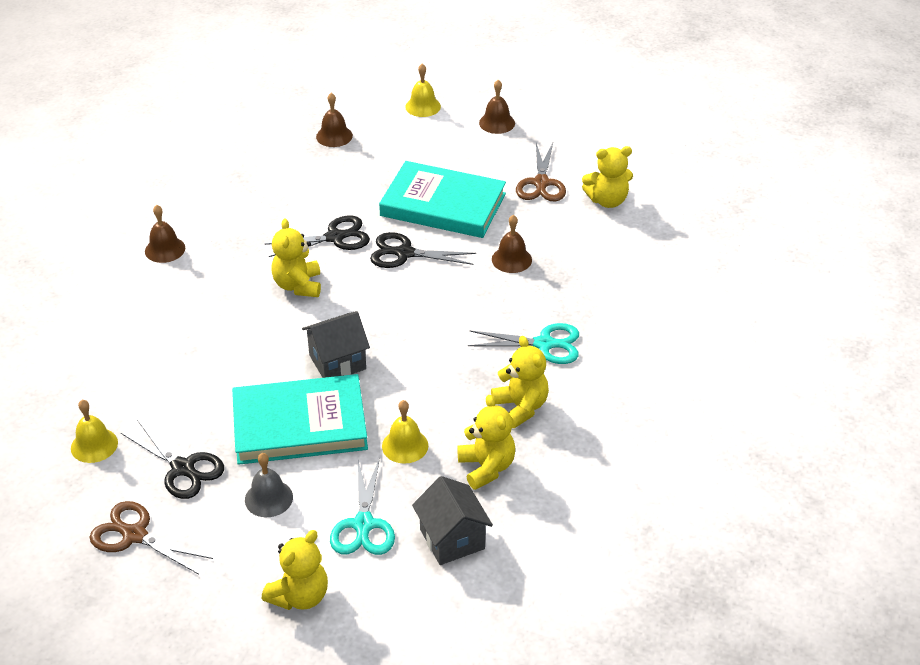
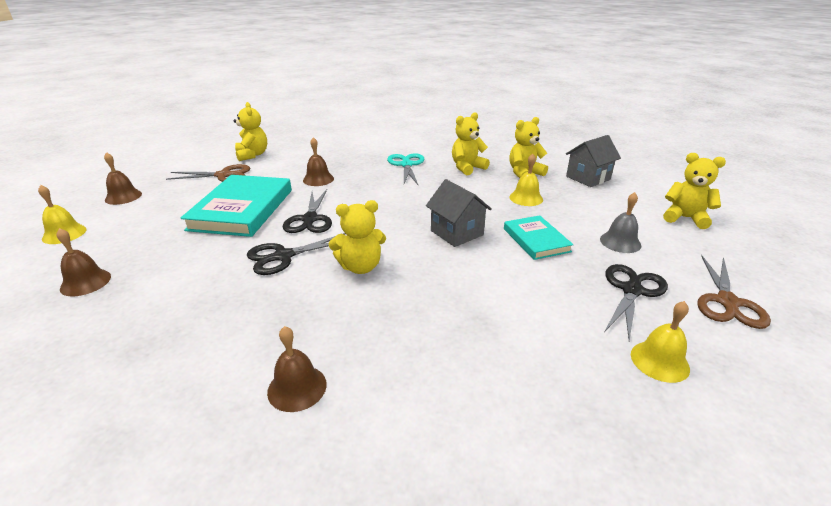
camera: 100 degrees left, 10 degrees down
turquoise book [232,374,368,465] -> turquoise book [504,215,574,260], size x0.56
black scissors [264,215,370,257] -> black scissors turned 90 degrees counterclockwise [247,233,345,275]
turquoise scissors [330,458,395,555] -> none

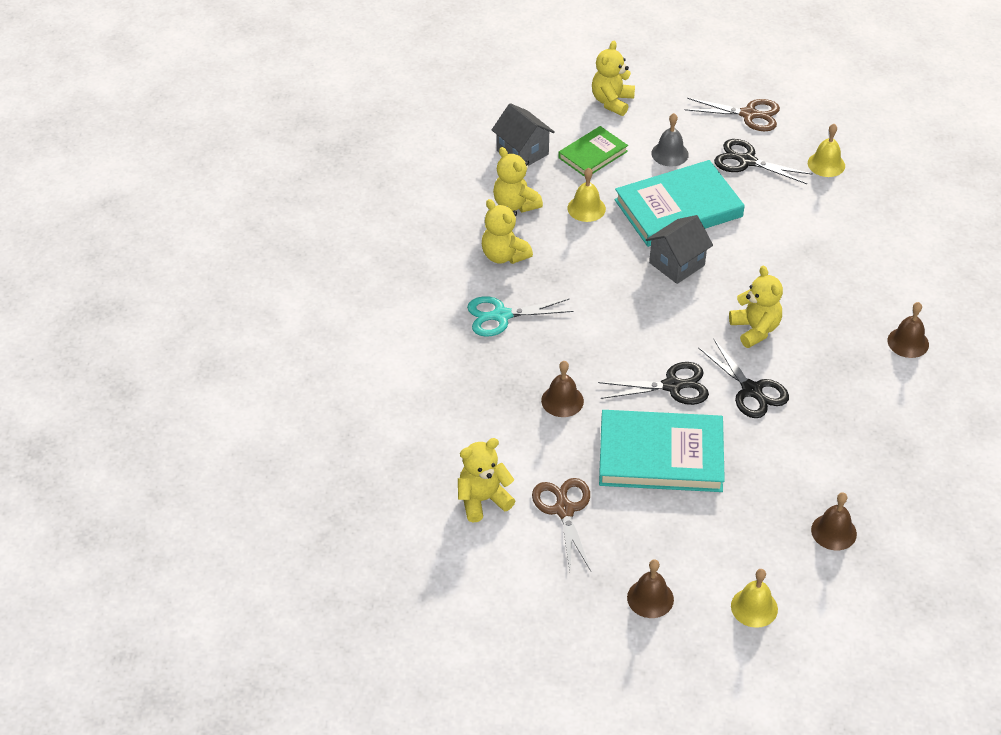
camera: 95 degrees left, 15 degrees up
turquoise book [504,215,574,260] -> turquoise book [614,160,745,247], size x1.78
none -> green book [558,126,628,177]

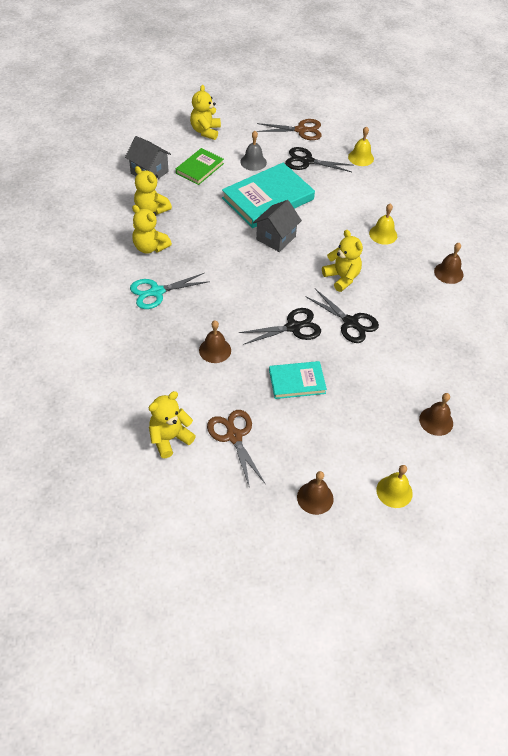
camera: 15 degrees left, 5 degrees up
yellow bell [567,168,606,222] -> yellow bell moved to [369,204,397,245]
turquoise book [599,410,725,492] -> turquoise book [269,361,327,399], size x0.56

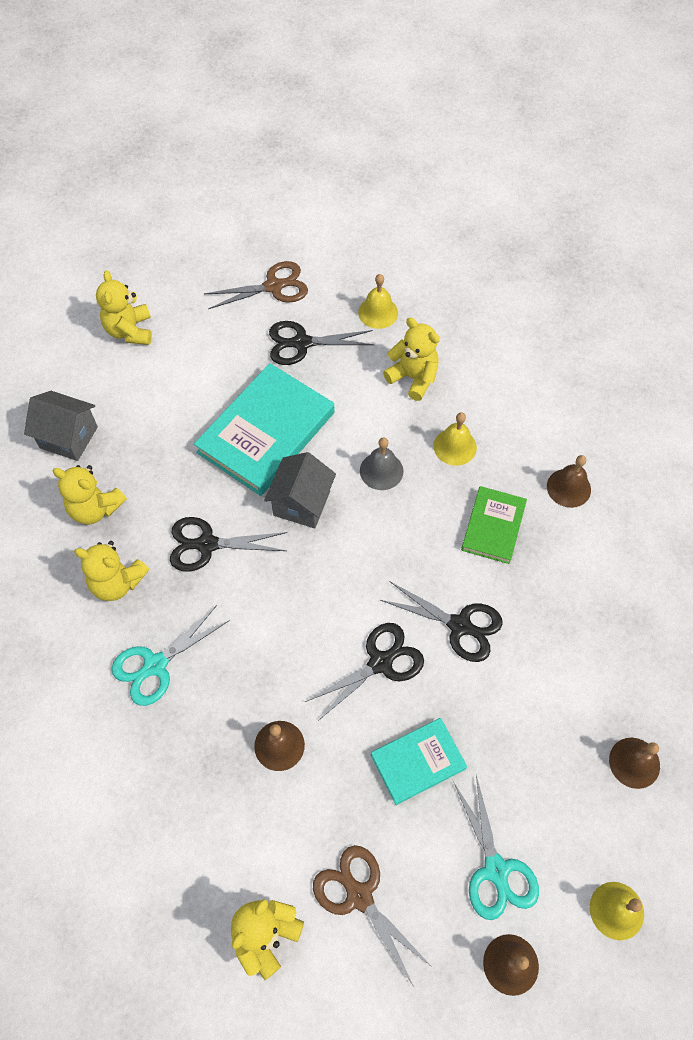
camera: 15 degrees left, 10 degrees up
green book [176,148,224,185] -> green book moved to [461,486,527,564]
grey bell [240,131,267,171] -> grey bell moved to [360,437,403,490]
yellow teddy bear [322,230,363,292] -> yellow teddy bear moved to [383,318,440,401]
none -> black scissors [170,517,287,572]
none -> turquoise scissors [454,775,539,920]

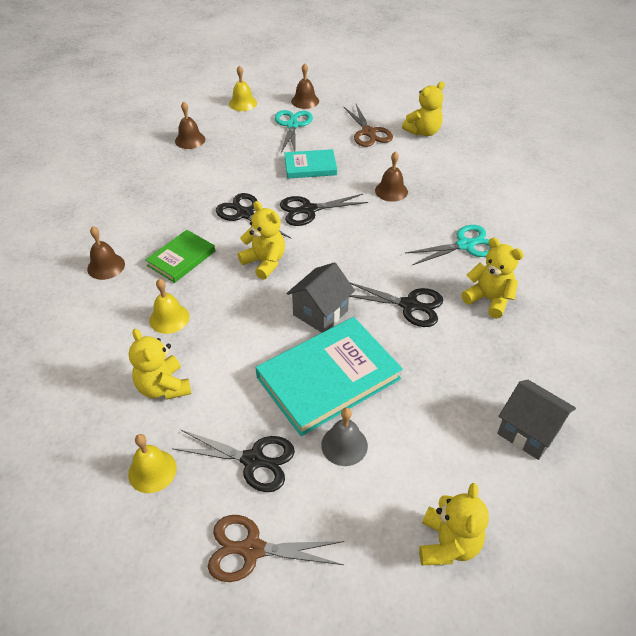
camera: 160 degrees left, 15 degrees down
yellow teddy bear [52,465,127,524] -> yellow teddy bear moved to [238,201,285,280]
grey bell [360,437,403,490] -> grey bell moved to [321,408,368,466]

